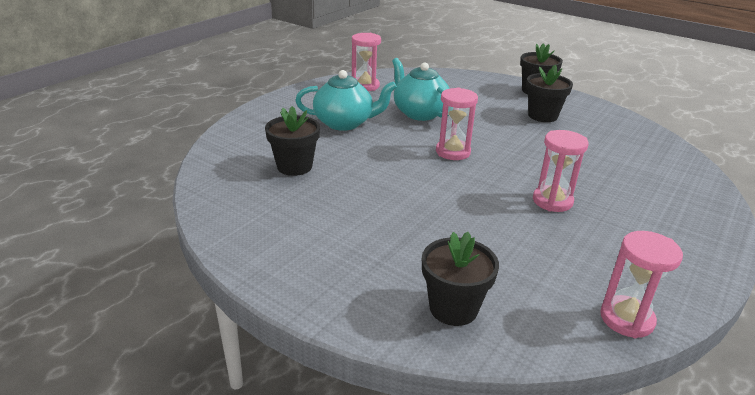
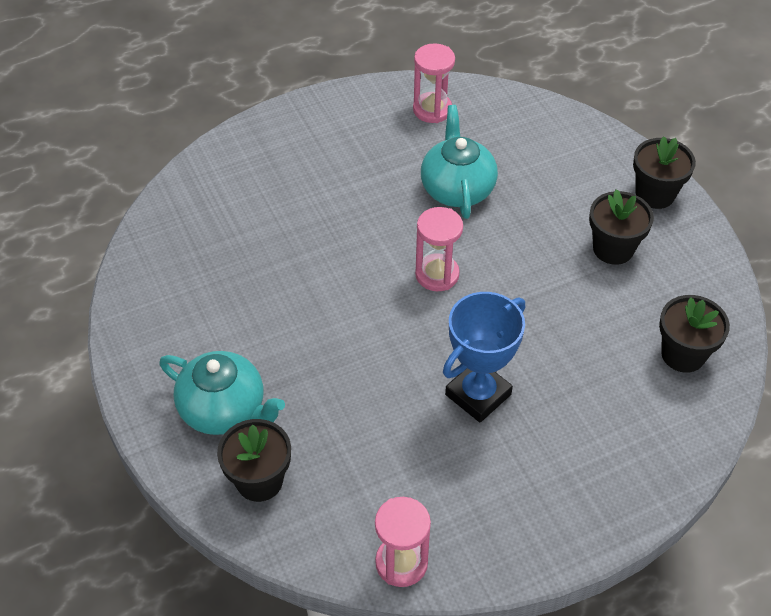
camera: 30 degrees right, 20 degrees up
black flower pot [265,106,320,176] -> black flower pot moved to [659,295,730,373]
turquoise teapot [295,70,397,131] -> turquoise teapot moved to [159,351,285,435]
pink hourglass [533,130,589,212] -> blue trophy [443,292,525,423]

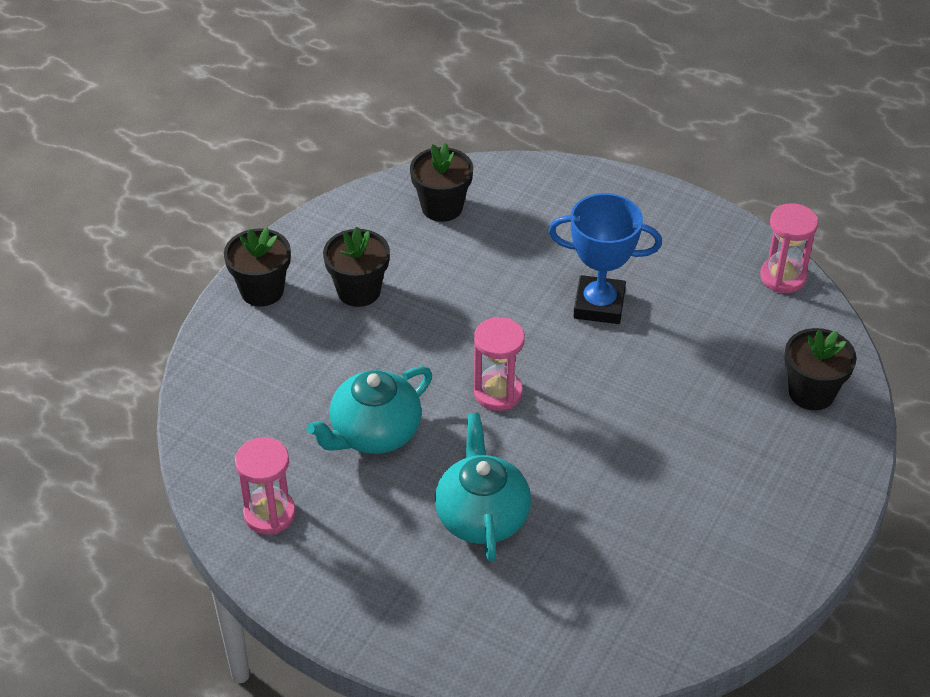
camera: 125 degrees left, 5 degrees down
turquoise teapot [159,351,285,435] -> turquoise teapot moved to [435,413,531,562]

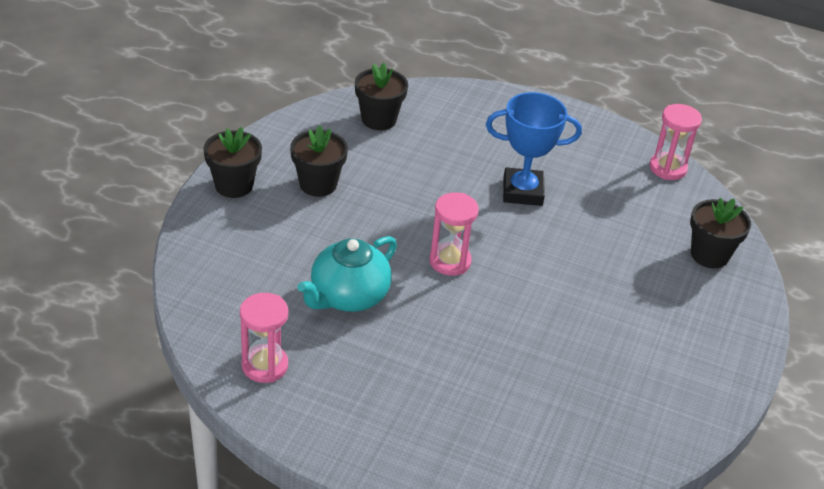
camera: 10 degrees left, 5 degrees down
turquoise teapot [435,413,531,562] -> none

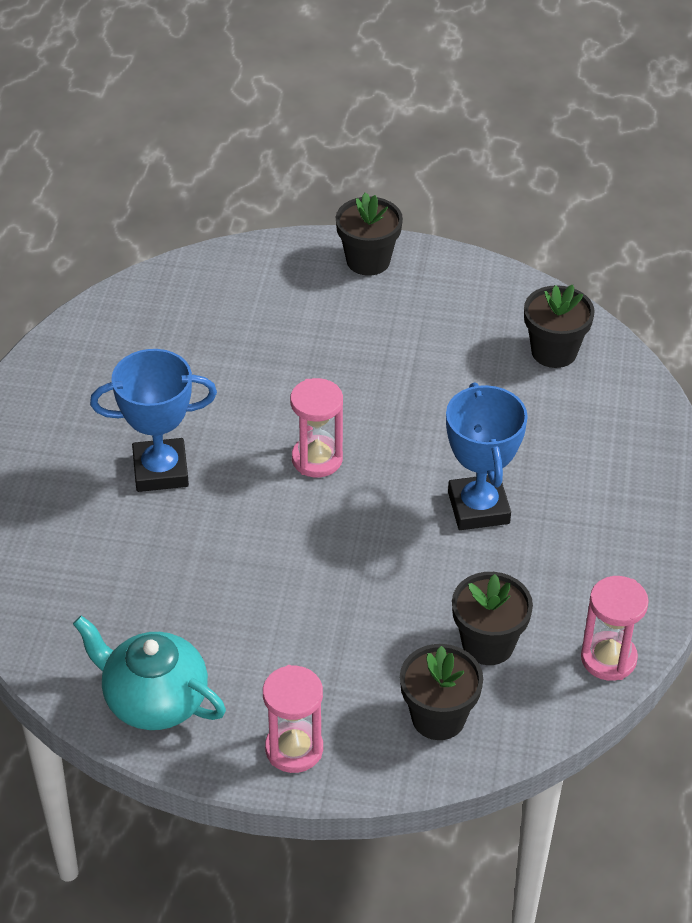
camera: 80 degrees right, 5 degrees up
pink hourglass [240,293,288,383] -> pink hourglass moved to [263,665,323,773]
black flower pot [290,125,348,197] -> black flower pot moved to [452,572,533,665]
turquoise teapot [297,236,397,312] -> turquoise teapot moved to [73,616,226,730]
none -> blue trophy [90,349,217,492]

